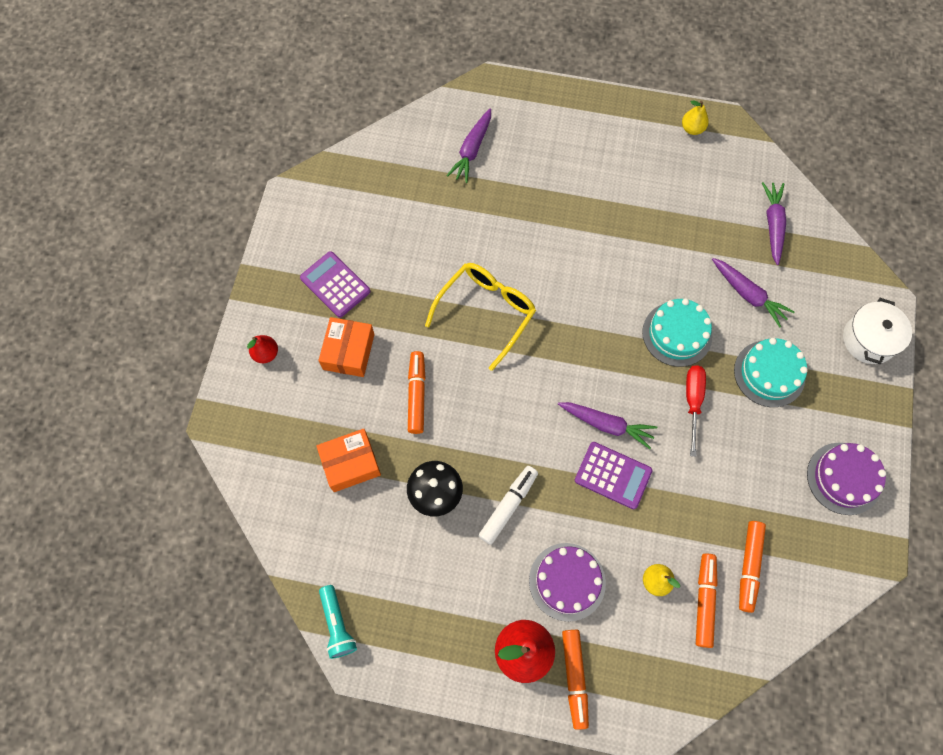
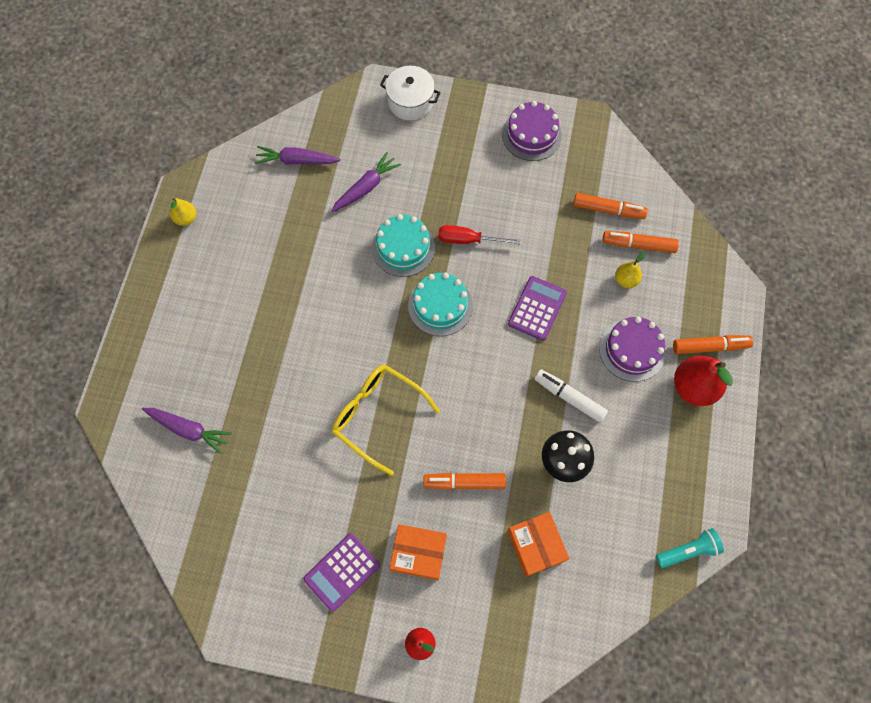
camera: 90 degrees left, 0 degrees up
purple carrot [558,402,657,449] -> none
turquoise cake [734,338,808,407] -> turquoise cake moved to [408,273,473,336]

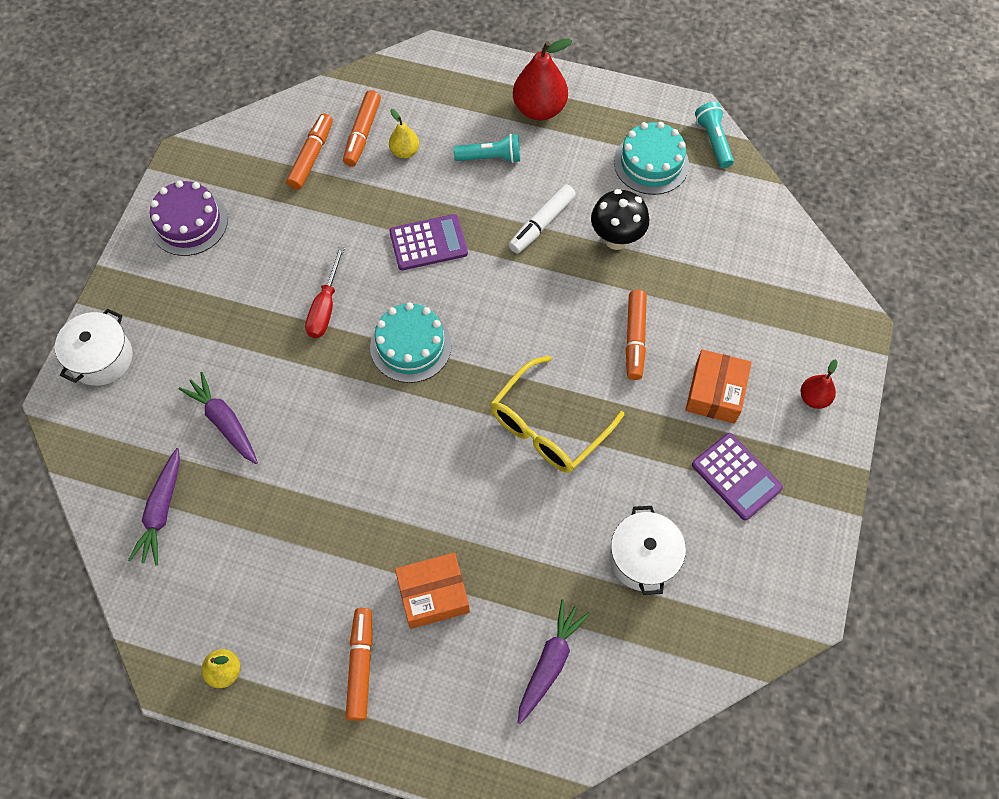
camera: 85 degrees left, 5 degrees down
turquoise cake [372,214,435,277] -> turquoise cake moved to [614,122,689,195]
orange box [507,512,569,577] -> orange box moved to [395,553,470,629]
purple calculator [508,276,567,341] -> purple calculator turned 135 degrees clockwise [389,214,468,270]
purple cake [599,316,666,382] -> turquoise flashlight [454,134,520,163]
orange marker [673,335,753,354] -> orange marker moved to [346,608,372,721]
none -> white pot [610,506,686,595]

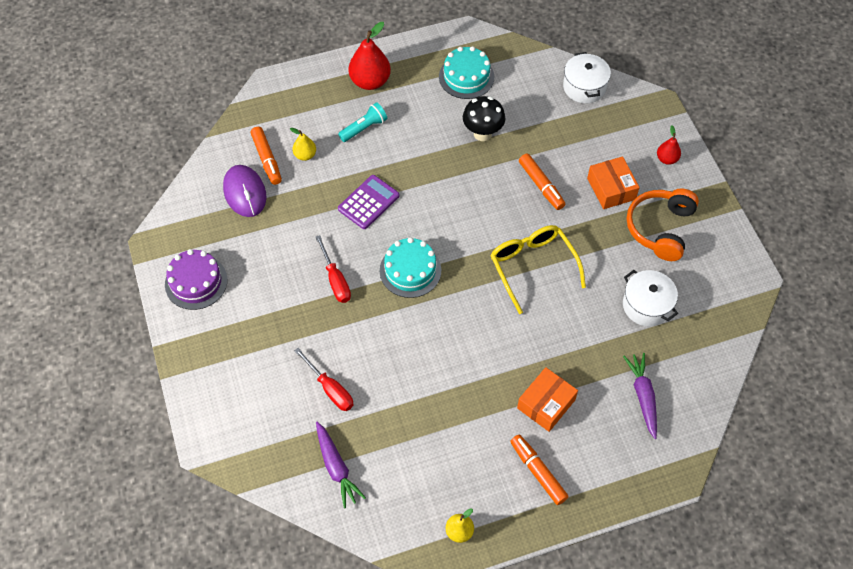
camera: 35 degrees left, 5 degrees down
white pot [55,309,133,386] -> white pot moved to [563,52,611,103]
purple carrot [179,372,258,464] -> red screwdriver [294,348,354,411]
orange marker [286,113,333,190] -> purple mouse [223,165,267,217]
yellow glasses [491,356,624,473] -> yellow glasses turned 150 degrees clockwise [490,225,586,314]
white marker [508,184,576,254] -> none
purple calculator [692,433,783,520] -> orange headphones [627,188,699,261]
turquoise flashlight [695,102,734,168] -> none

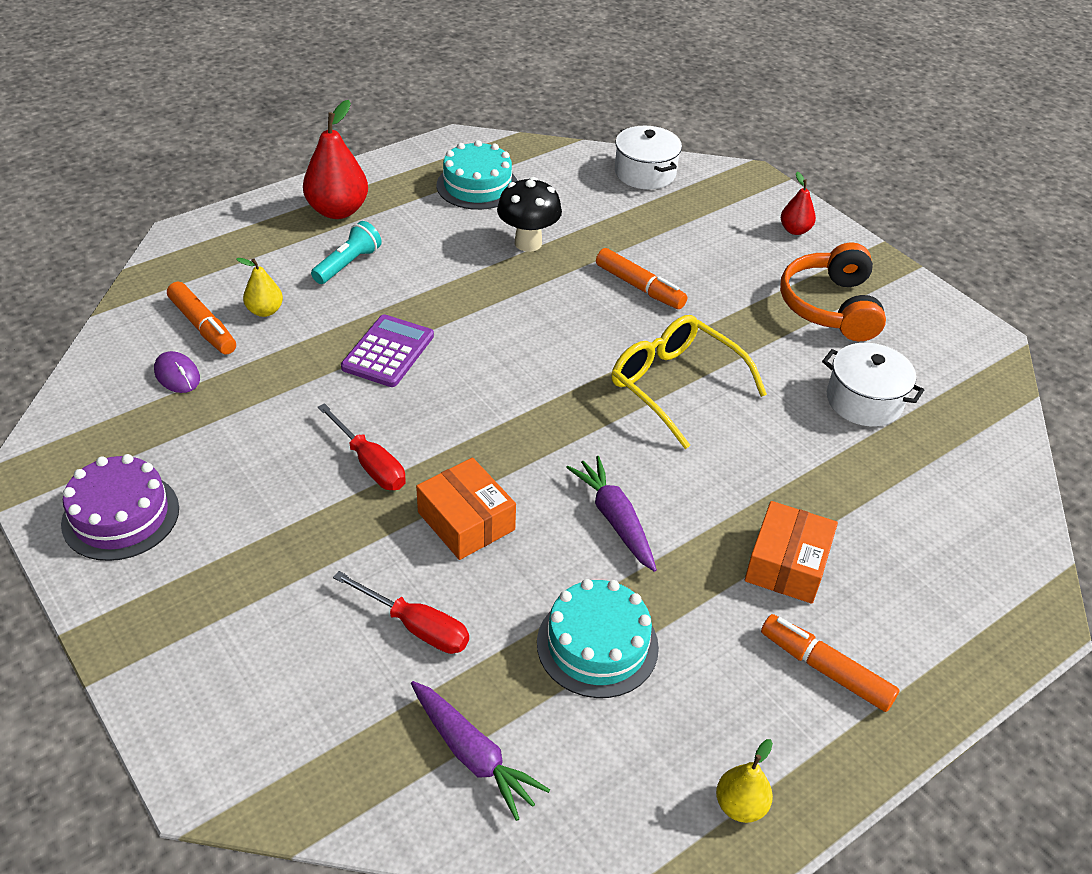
camera: 20 degrees left, 15 degrees down
purple mouse [223,165,267,217] -> purple mouse [154,351,200,393], size x0.57
turquoise cake [380,237,441,298] -> turquoise cake moved to [537,579,659,698]
orange box [587,156,640,209] -> orange box moved to [416,458,516,560]
purple carrot [623,353,657,439] -> purple carrot moved to [566,456,657,572]

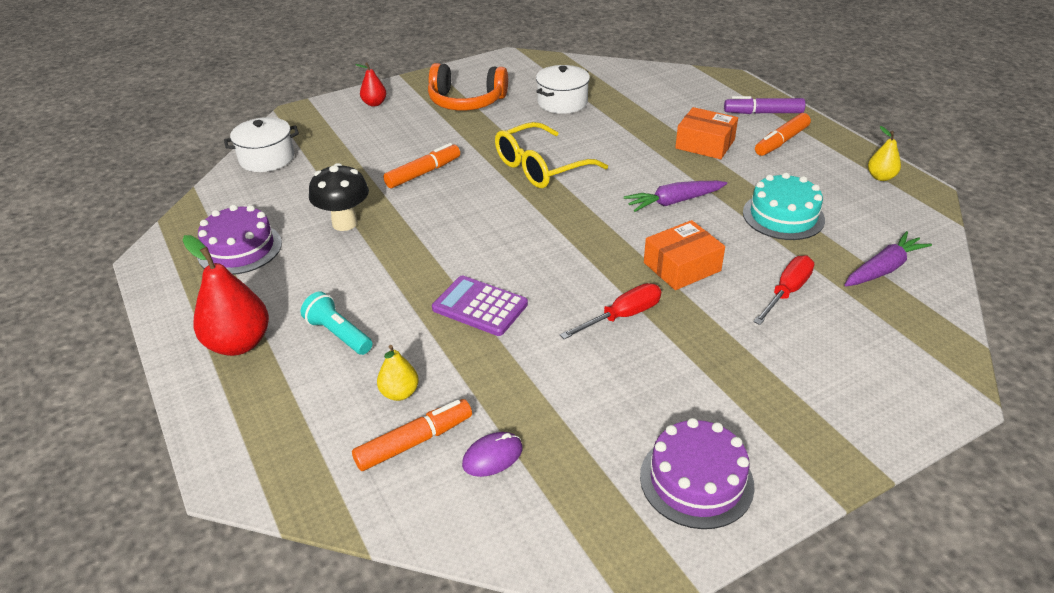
camera: 80 degrees left, 5 degrees down
turquoise cake [437,140,517,210] -> purple cake [197,204,282,275]
none -> purple marker [724,96,805,114]

